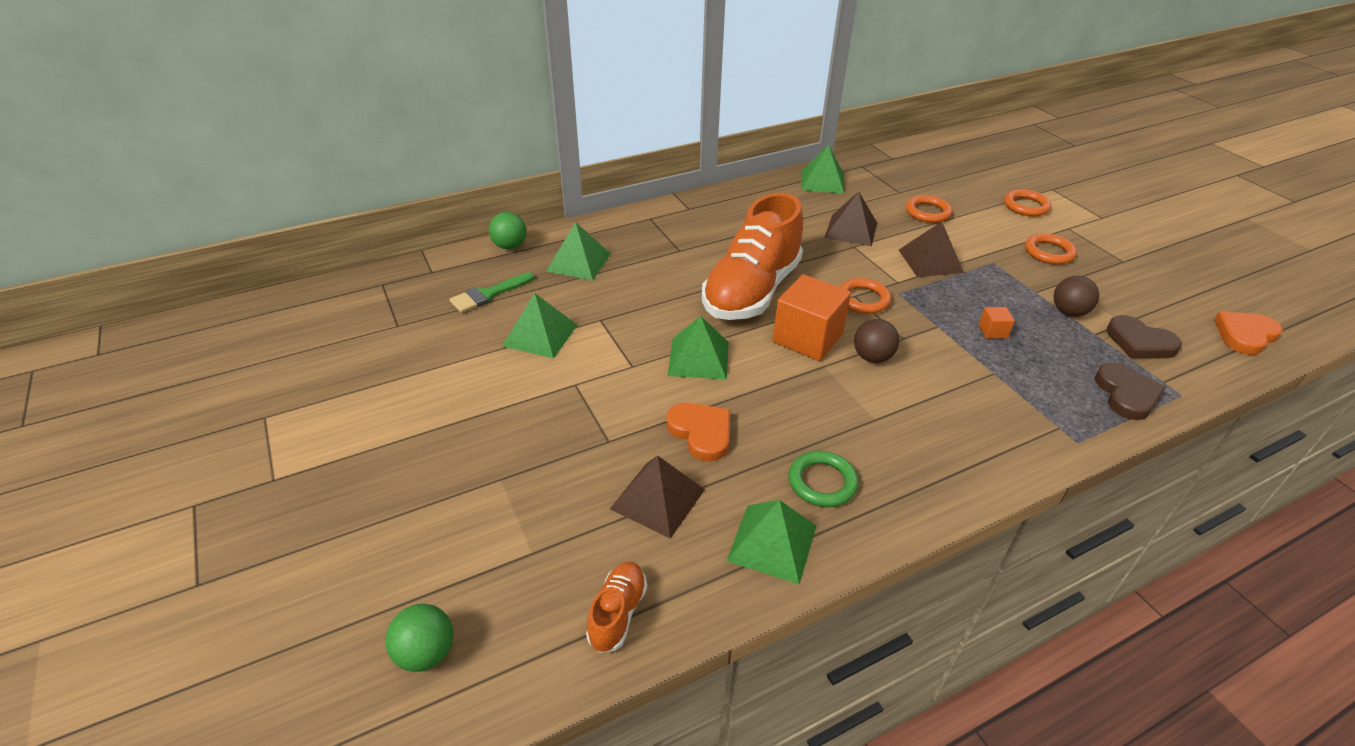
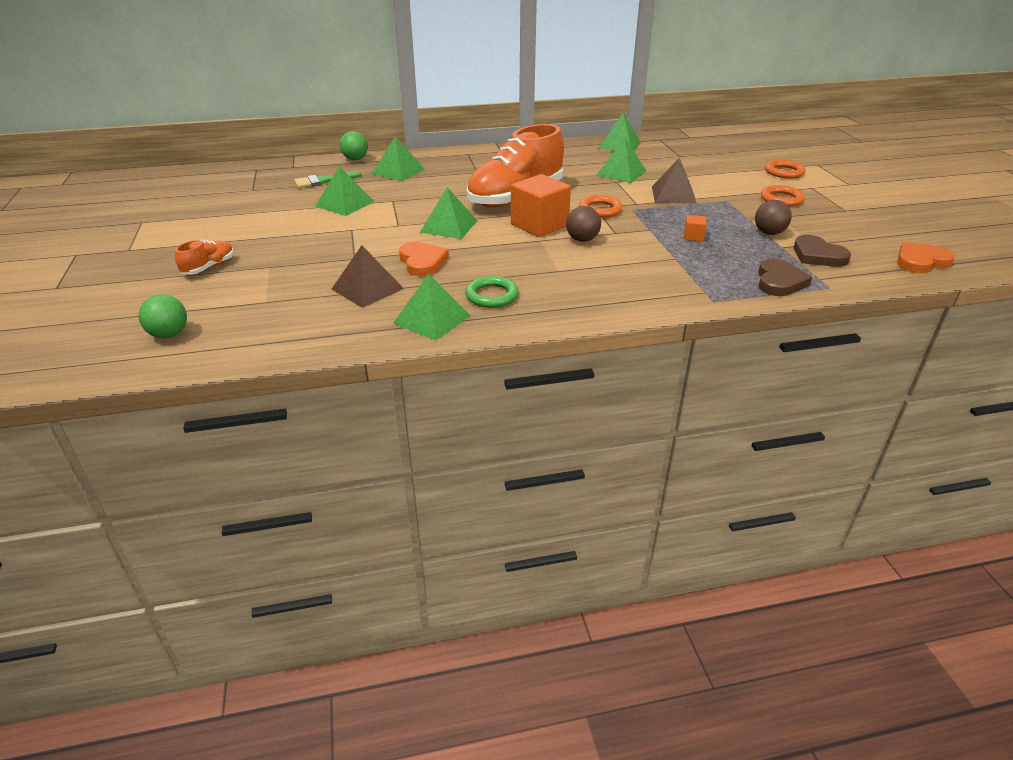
camera: 15 degrees right, 5 degrees down
orange shoe [586,562,647,653] -> orange shoe moved to [175,240,234,275]
brown pyramid [824,191,877,246] -> green pyramid [597,138,646,183]
orange ring [906,195,952,223] -> none

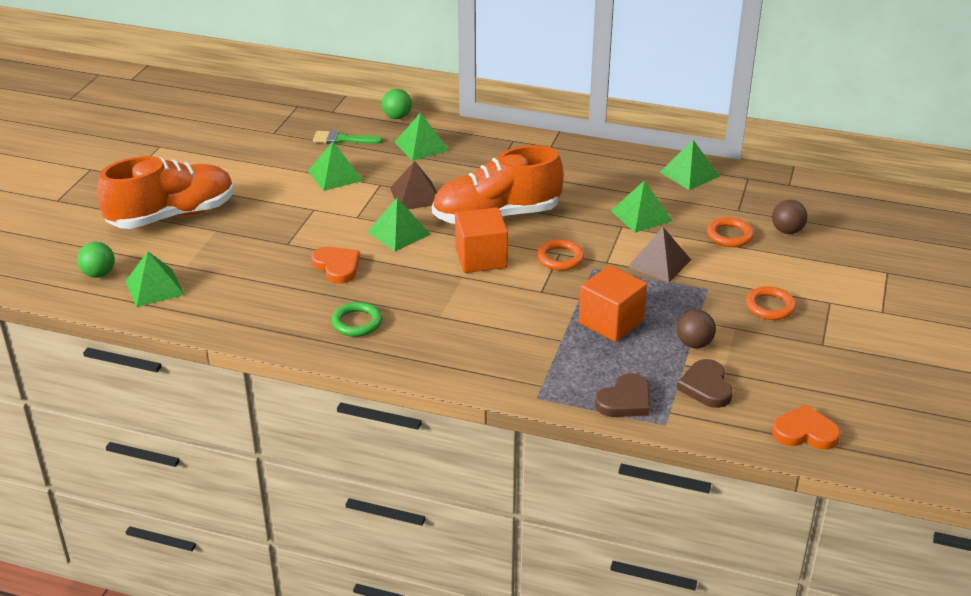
camera: 30 degrees right, 0 degrees up
orange shoe [175,240,234,275] -> orange shoe [97,156,234,229], size x2.36
brown pyramid [332,245,404,308] -> brown pyramid moved to [390,161,437,209]
green pyramid [393,274,470,341] -> green pyramid moved to [125,251,184,307]
orange heart [399,242,449,276] -> orange heart turned 45 degrees counterclockwise [311,247,360,284]
brown ball [566,206,601,242] -> brown ball moved to [772,200,807,234]
orange cube [684,215,707,242] -> orange cube [579,265,647,342], size x2.31
orange ring [765,160,806,179] -> orange ring moved to [707,217,754,247]

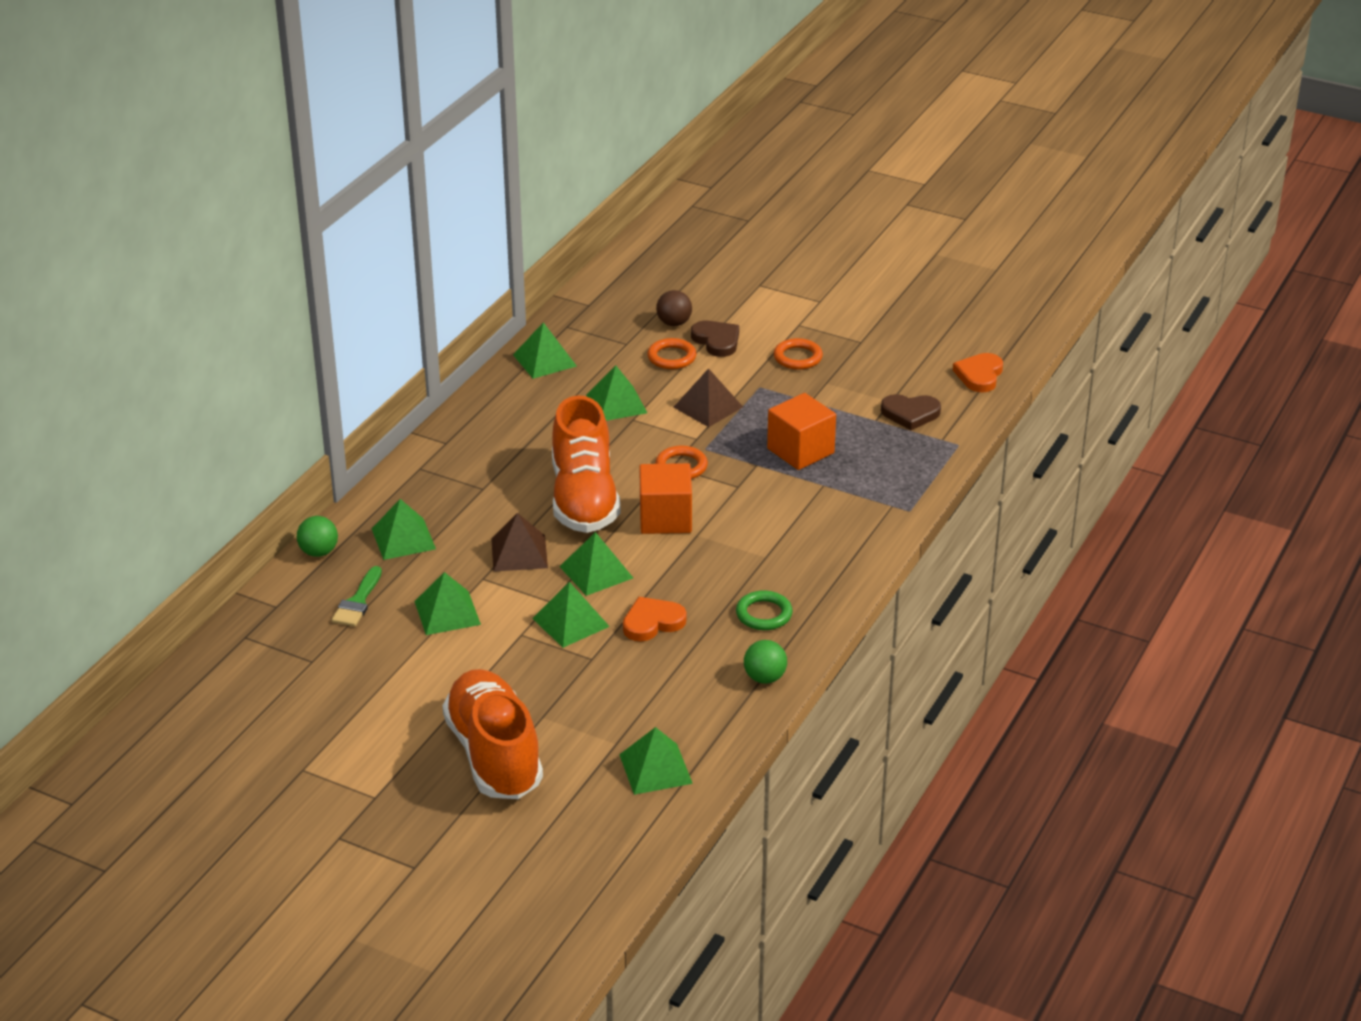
camera: 80 degrees left, 0 degrees up
green ball [77,242,115,278] -> green ball moved to [744,640,787,684]
brown heart [595,373,650,417] -> brown heart moved to [691,321,739,357]
brown ball [677,310,716,348] -> none
none -> green pyramid [532,582,610,648]

